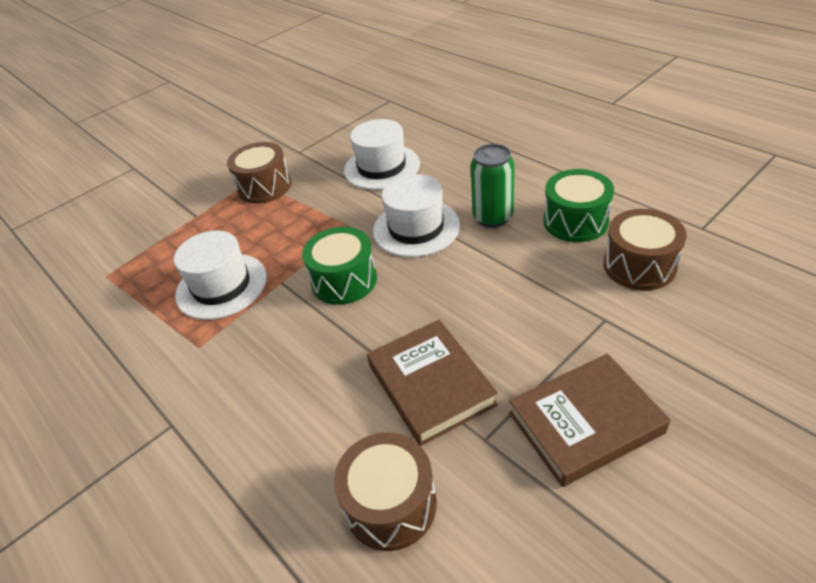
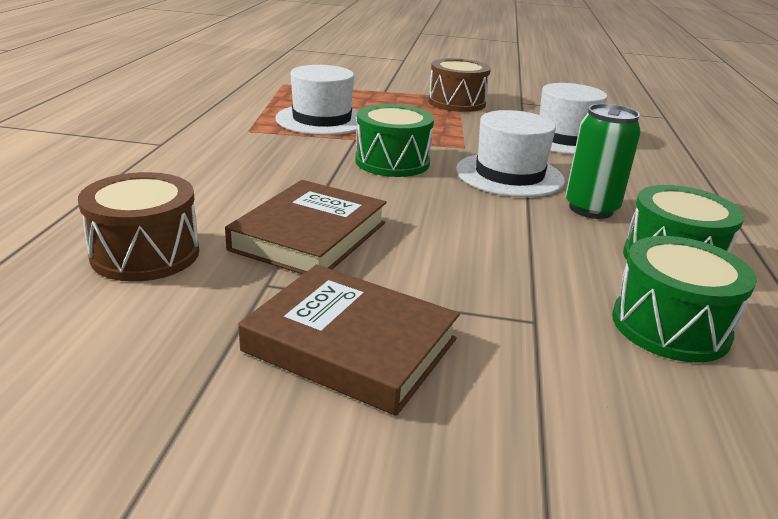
camera: 45 degrees right, 15 degrees down
brown drum [603,209,687,290] -> green drum [612,236,757,363]

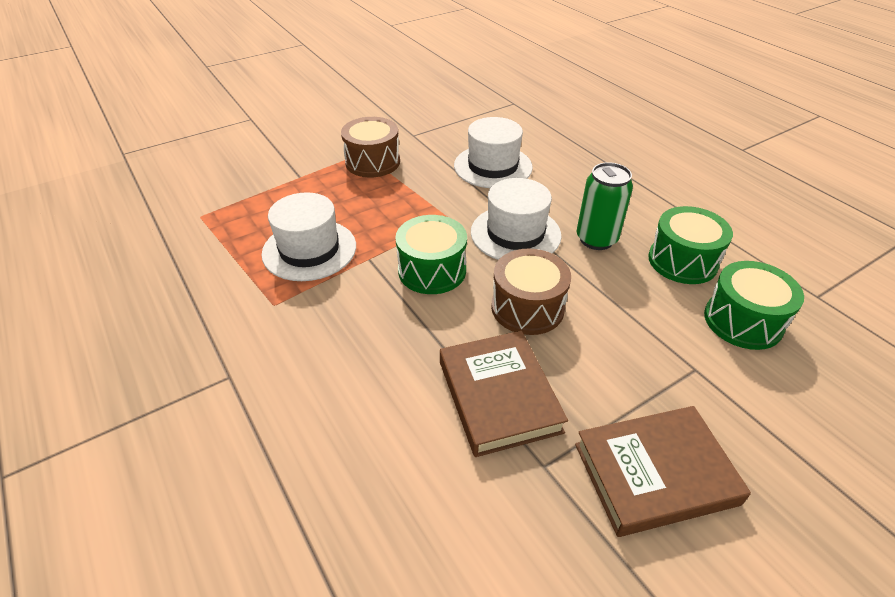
camera: 40 degrees left, 15 degrees up
brown drum [78,172,199,282] -> brown drum moved to [491,248,571,335]

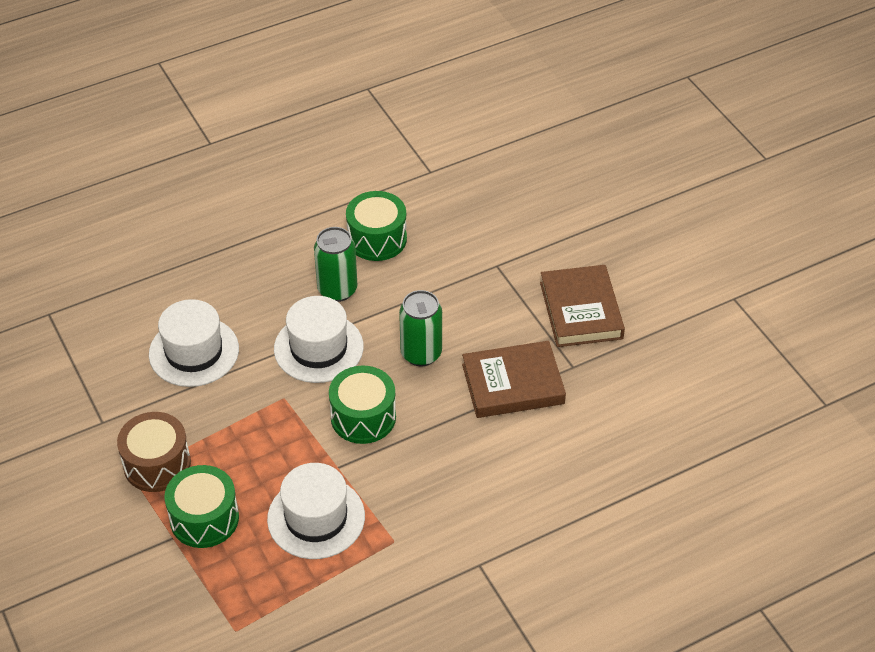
camera: 85 degrees left, 5 degrees up
brown drum [491,248,571,335] -> green can [399,290,442,367]
green drum [704,261,804,350] -> green drum moved to [164,465,239,548]

